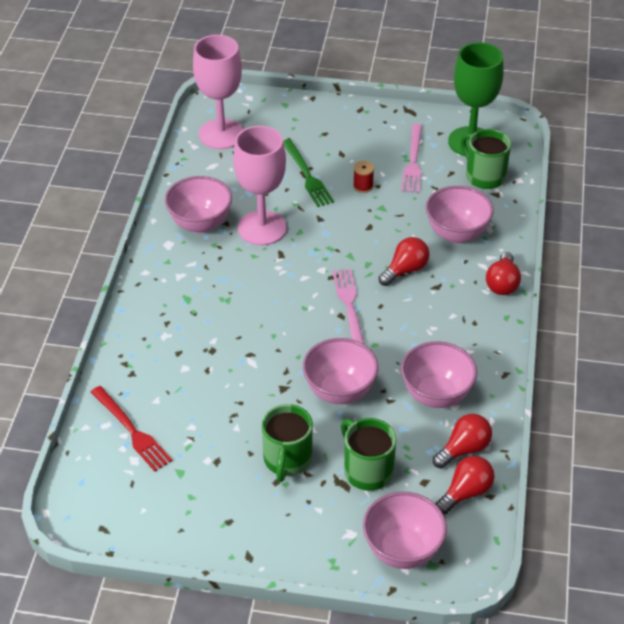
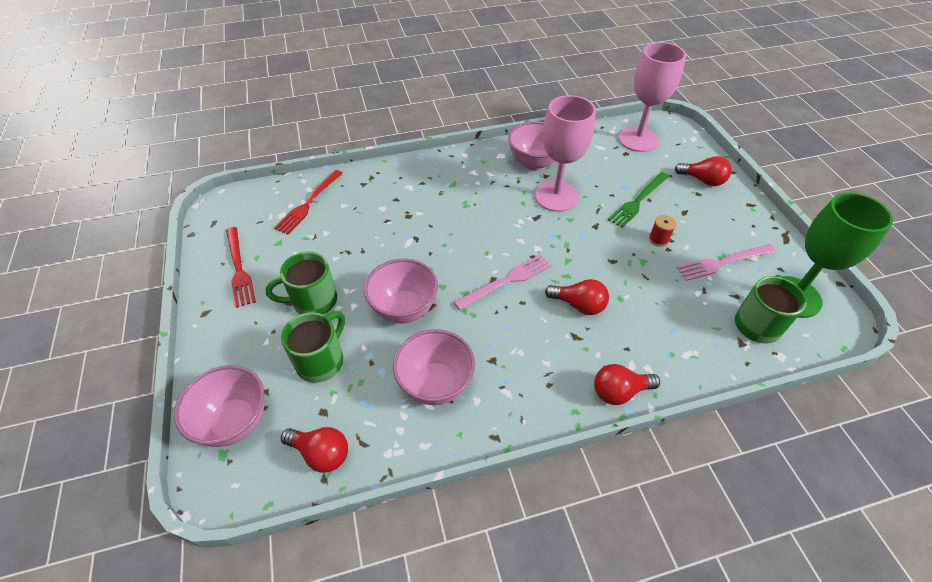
camera: 65 degrees right, 5 degrees up
pink bowl [426,186,494,244] -> none
red light bulb [433,414,492,468] -> red light bulb moved to [675,156,732,186]
none -> red fork [226,227,256,308]

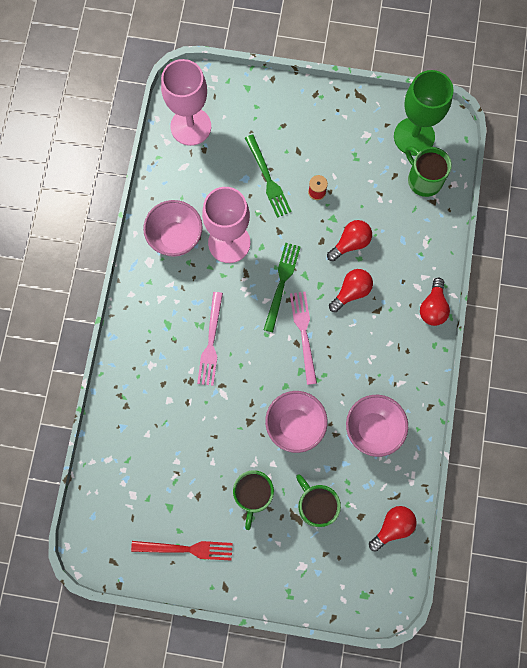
camera: 65 degrees left, 25 degrees up
pink bowl [174,365,264,447] -> none
red fork [274,170,343,234] -> none
red light bulb [675,156,732,186] -> red light bulb moved to [327,220,372,261]
pink fork [676,244,776,281] -> pink fork moved to [197,292,223,386]
none -> green fork [264,242,301,332]

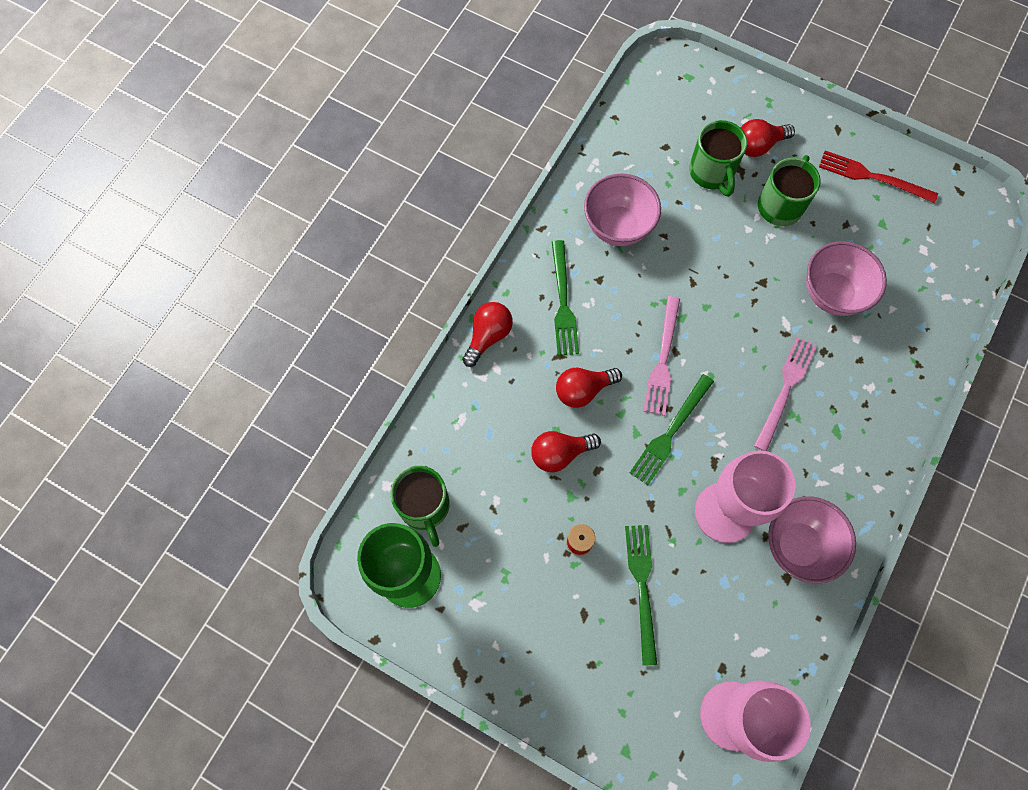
camera: 160 degrees left, 5 degrees down
pink bowl [265,391,328,453] -> pink bowl moved to [806,241,887,316]
red light bulb [369,506,417,552] -> red light bulb moved to [741,119,795,157]
none -> green fork [552,240,579,355]

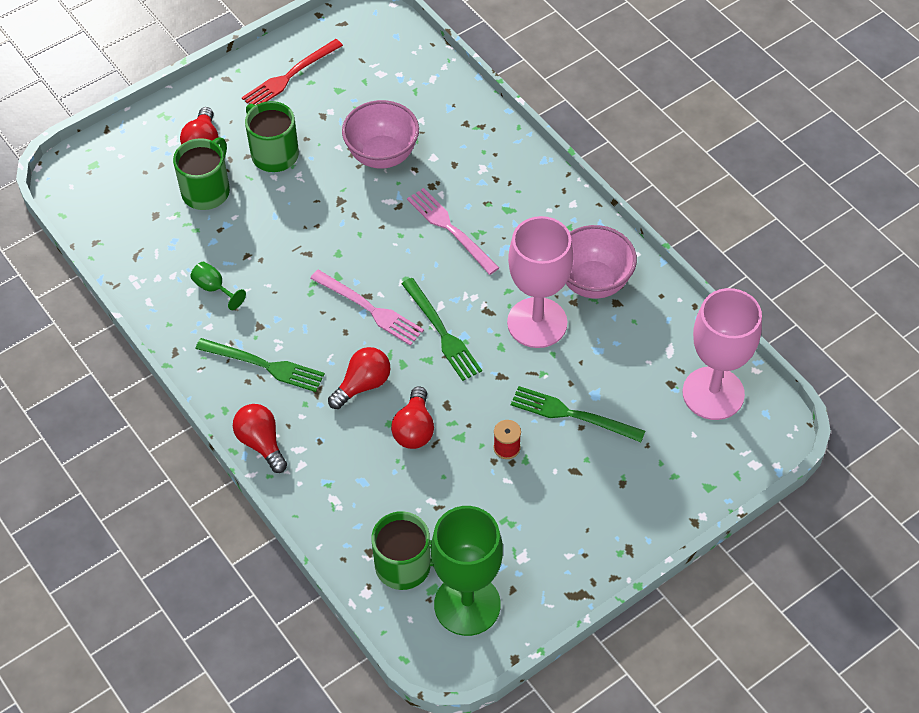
camera: 65 degrees left, 15 degrees down
red light bulb [556,368,622,408] -> red light bulb turned 135 degrees counterclockwise [328,347,390,409]
pink bowl [584,174,661,246] -> green goblet [191,262,246,310]
green mug [689,120,747,197] -> green mug turned 75 degrees counterclockwise [173,137,230,210]

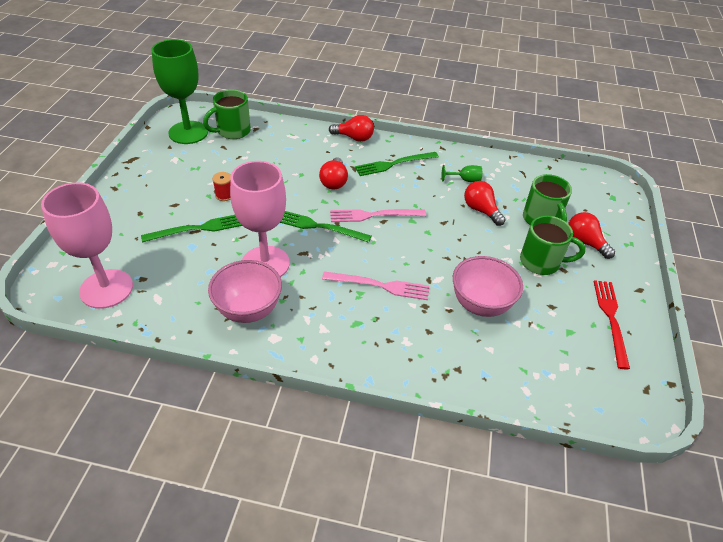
camera: 135 degrees right, 10 degrees down
red light bulb [391,386,434,449] -> red light bulb moved to [464,181,506,226]

